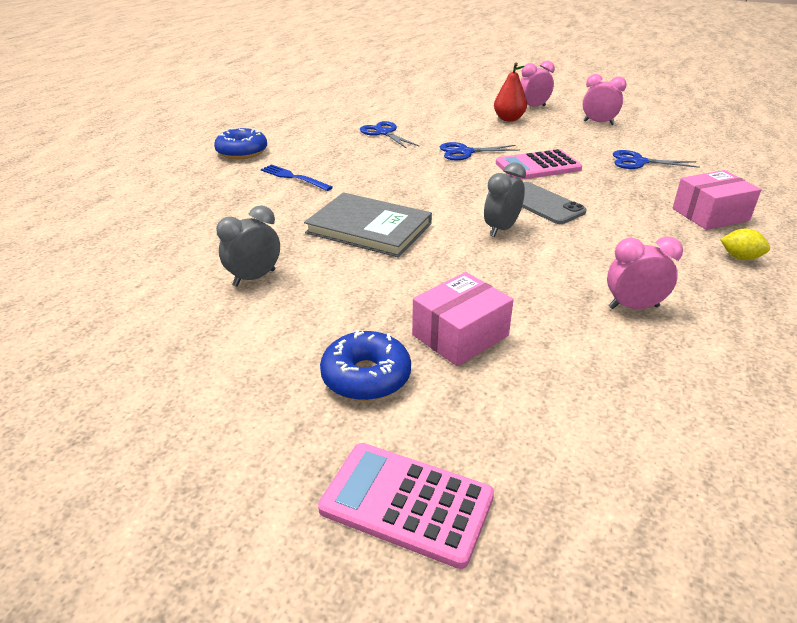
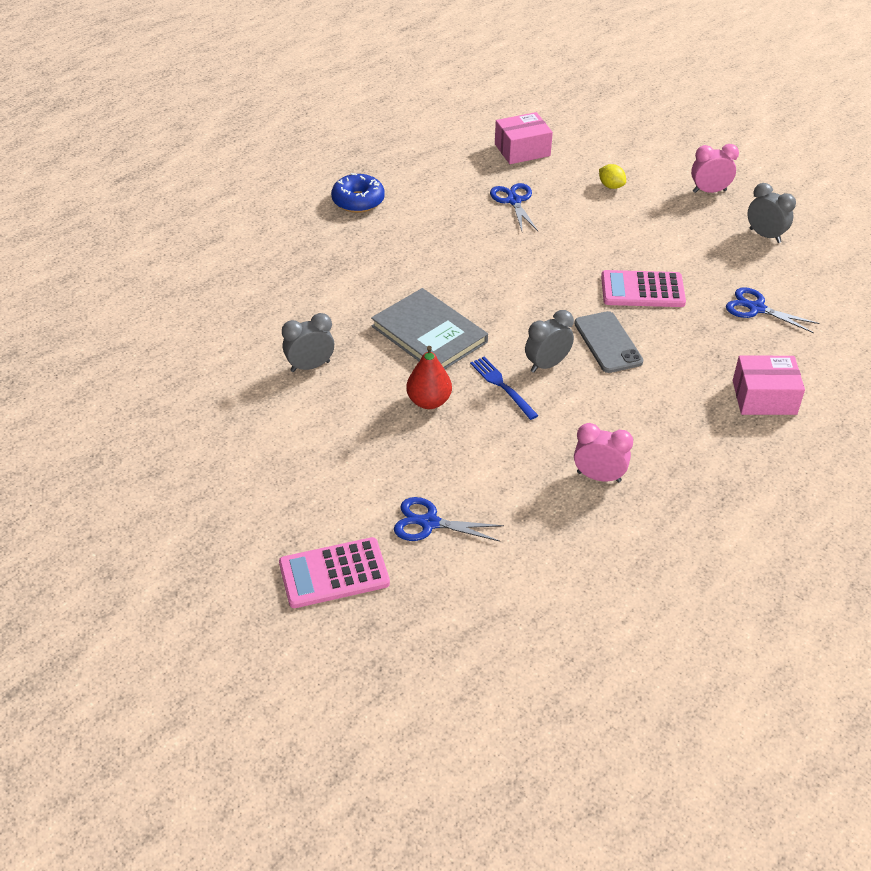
camera: 20 degrees right, 10 degrees up
blue fork [261,164,333,191] -> blue fork moved to [470,357,539,420]
pink calculator [318,443,494,569] -> pink calculator turned 60 degrees counterclockwise [279,537,390,608]
blue donut [320,330,411,401] -> none
pink box [412,272,514,366] -> pink box moved to [495,112,553,164]
blue scissors [440,142,520,160] -> blue scissors moved to [394,497,504,542]
red pear [494,63,527,122] -> red pear moved to [406,346,452,409]
pink clock [583,74,627,125] -> grey clock [747,183,796,243]
yellow lemon [720,229,770,260] -> yellow lemon moved to [599,164,626,189]

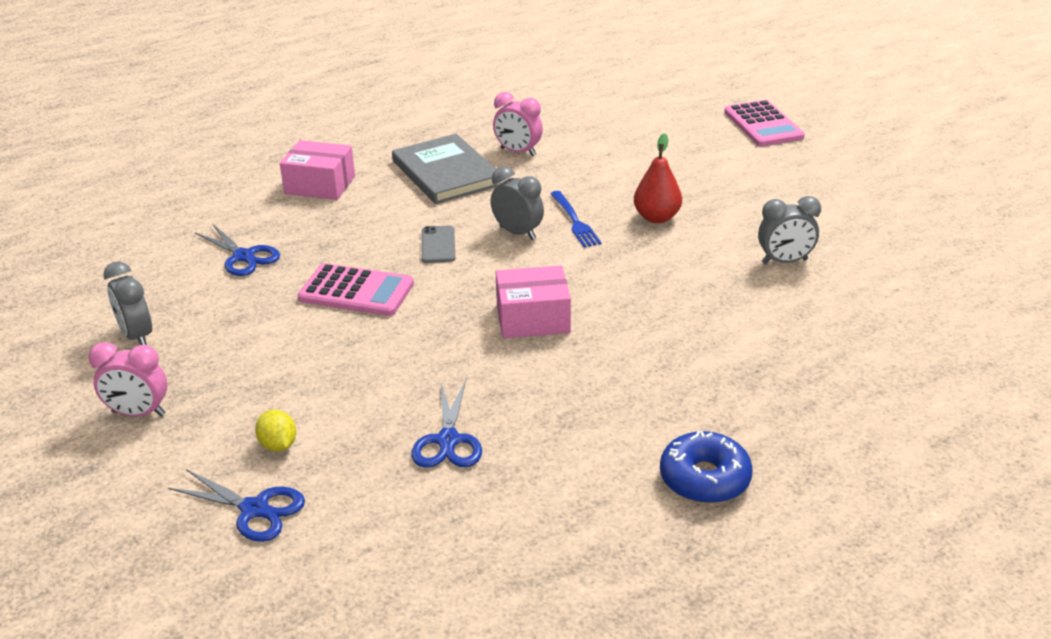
camera: 165 degrees left, 10 degrees down
pink calculator [279,537,390,608] -> pink calculator turned 75 degrees clockwise [724,100,805,146]
grey book [371,288,488,369] -> grey book moved to [392,134,501,204]
blue scissors [394,497,504,542] -> blue scissors moved to [168,469,305,542]
pink box [495,112,553,164] -> pink box moved to [496,265,571,338]
grey clock [525,310,574,373] -> grey clock turned 120 degrees counterclockwise [491,167,544,240]
grey phone [574,311,643,373] -> grey phone [422,225,455,263], size x0.67

